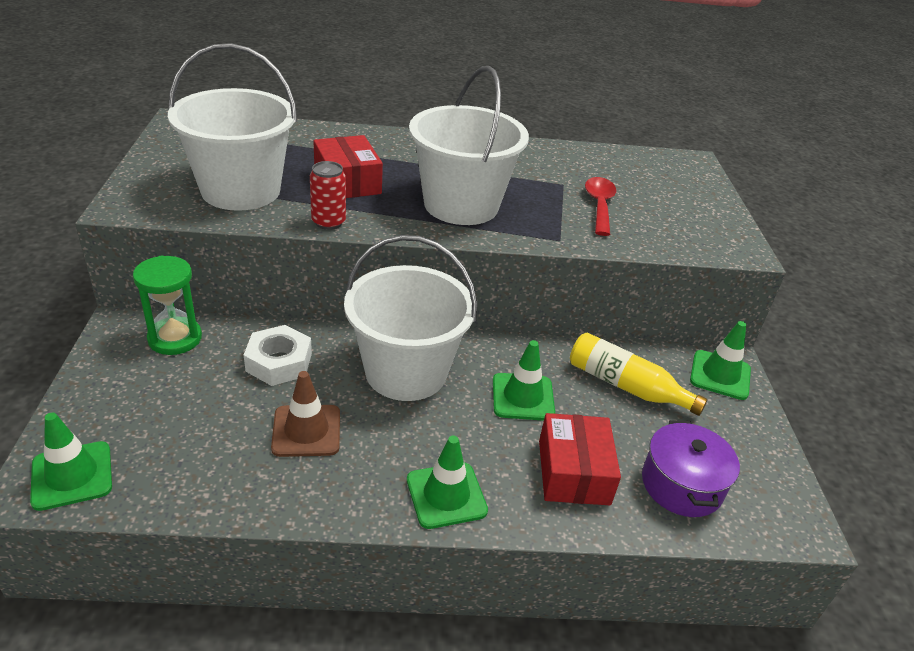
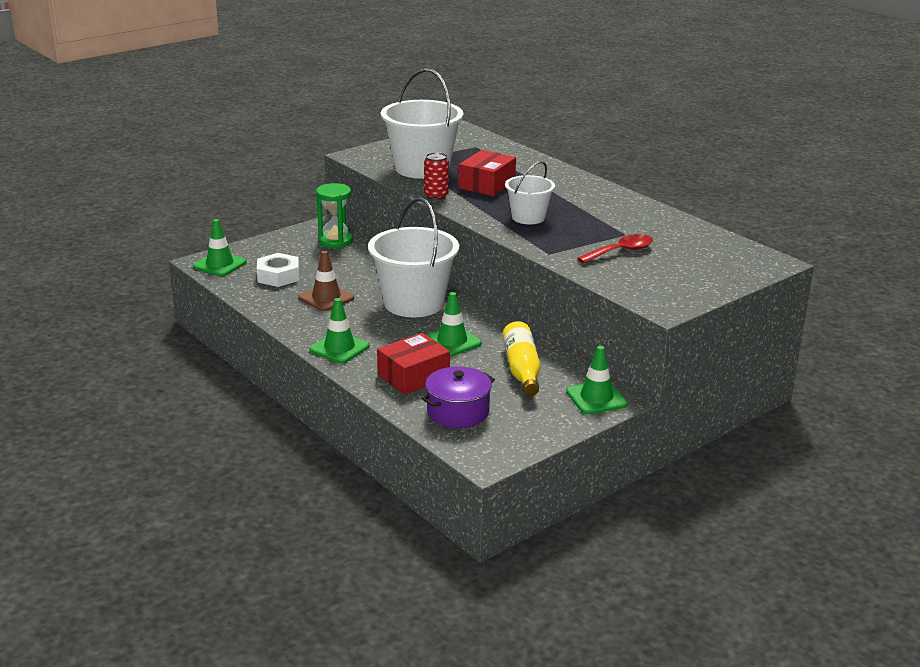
camera: 55 degrees right, 10 degrees down
white nut [244,325,312,386] -> white nut moved to [257,253,299,287]
white bucket [409,66,529,225] -> white bucket [505,161,555,224], size x0.56

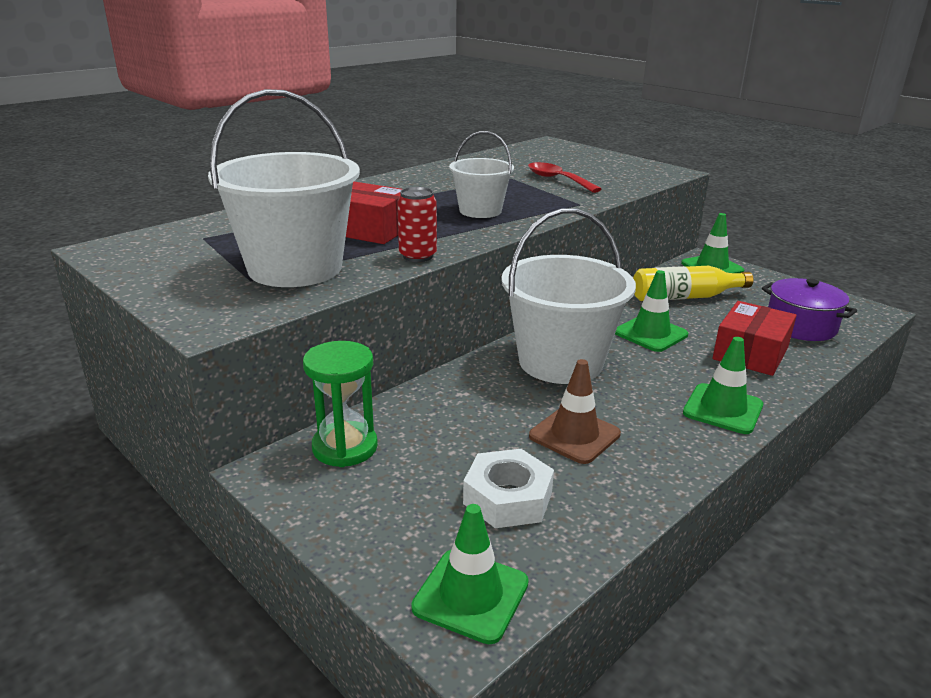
camera: 95 degrees left, 0 degrees up
red box [377,333,450,395] -> red box turned 75 degrees clockwise [713,301,796,376]

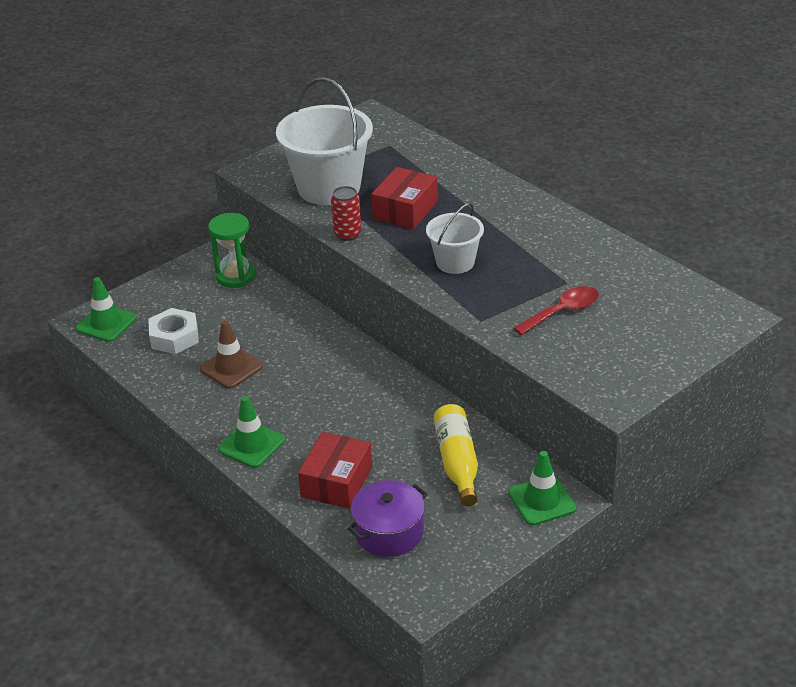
camera: 95 degrees right, 10 degrees up
white bucket [501,209,636,384] -> none
green traffic cone [615,270,688,352] -> none
red box [713,301,796,376] -> red box turned 75 degrees clockwise [298,432,372,509]

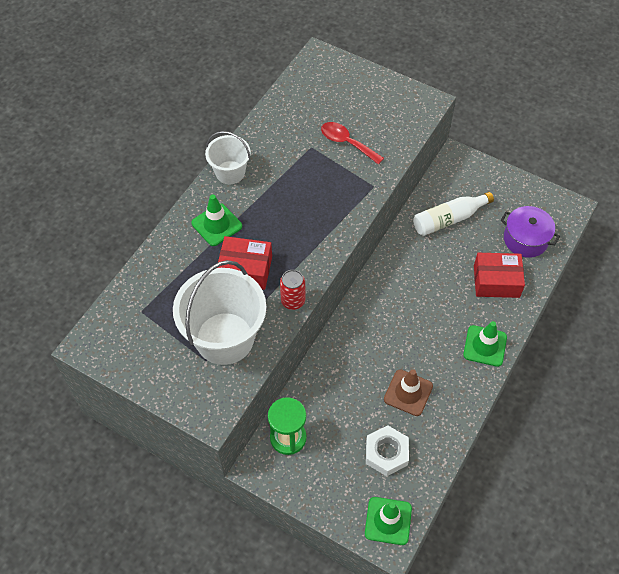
camera: 110 degrees left, 20 degrees up
white bucket [426,203,484,274] -> white bucket moved to [205,131,251,184]
yellow bottle [433,404,478,506] -> white bottle [413,192,494,236]
green traffic cone [508,451,577,526] -> green traffic cone moved to [191,194,242,246]

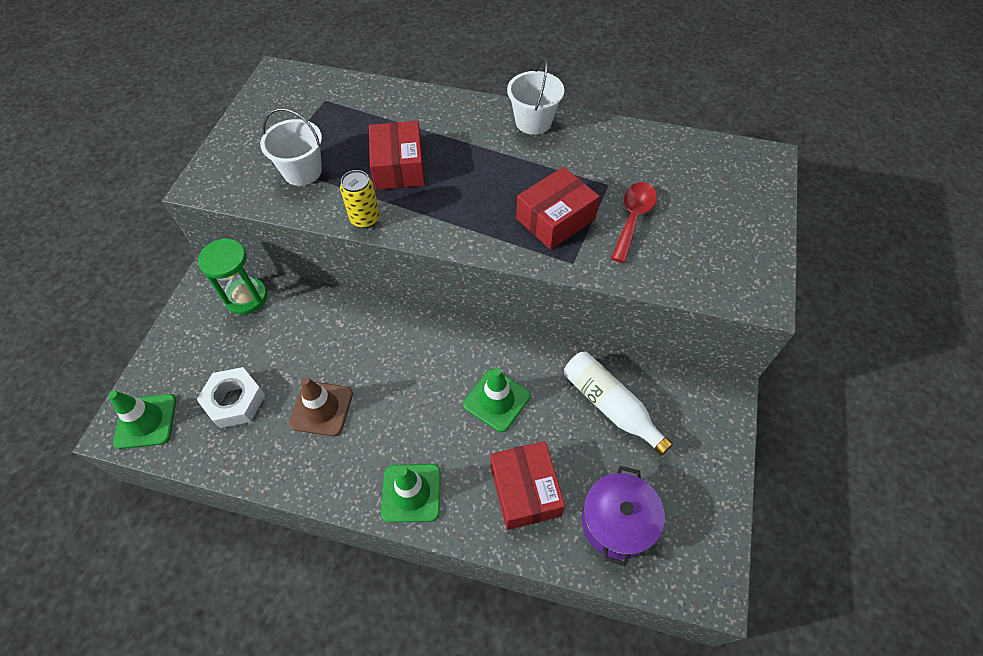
camera: 75 degrees right, 0 degrees up
white bucket [173,260,266,365] -> white bucket [260,108,322,186], size x0.56
green traffic cone [191,194,242,246] -> green traffic cone moved to [463,368,531,432]
red can [280,270,305,310] -> yellow can [340,170,380,229]
none -> red box [516,167,600,250]

